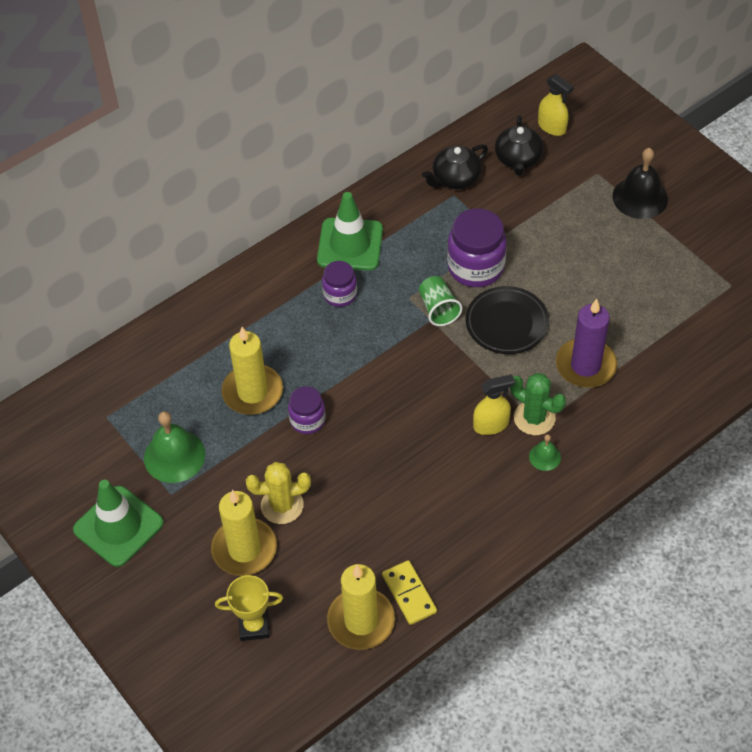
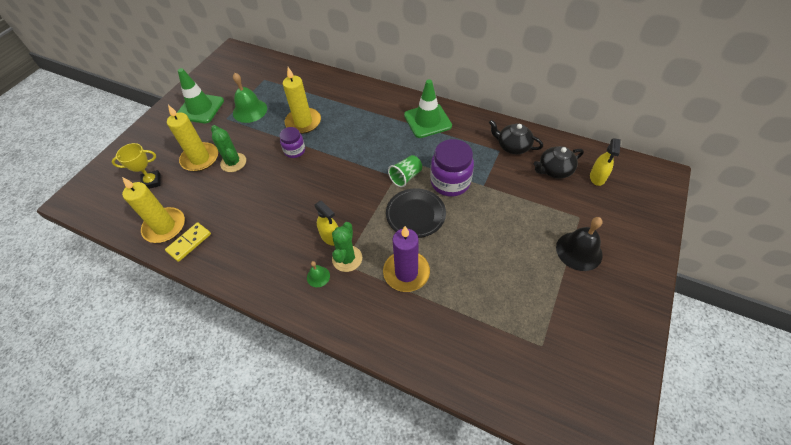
camera: 65 degrees right, 0 degrees up
yellow trophy [215,575,283,641] -> yellow trophy turned 75 degrees counterclockwise [112,143,161,189]
yellow cactus [246,462,311,524] -> green cactus [211,125,246,172]
purple jar [322,261,357,307] -> none

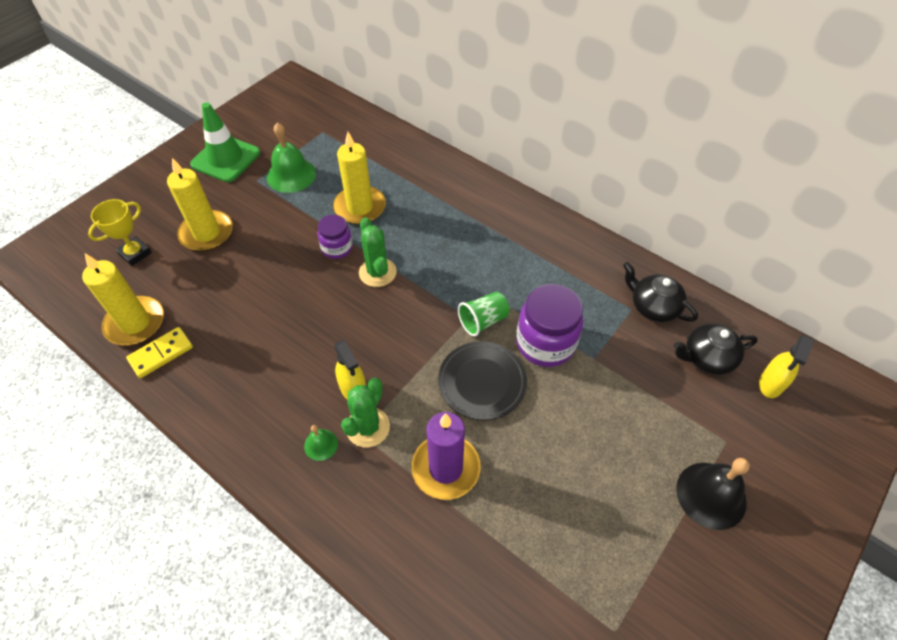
camera: 10 degrees right, 0 degrees up
yellow trophy [112,143,161,189] -> yellow trophy turned 45 degrees counterclockwise [88,199,152,266]
green cactus [211,125,246,172] -> green cactus moved to [359,217,397,287]
green traffic cone [404,79,452,138] -> none

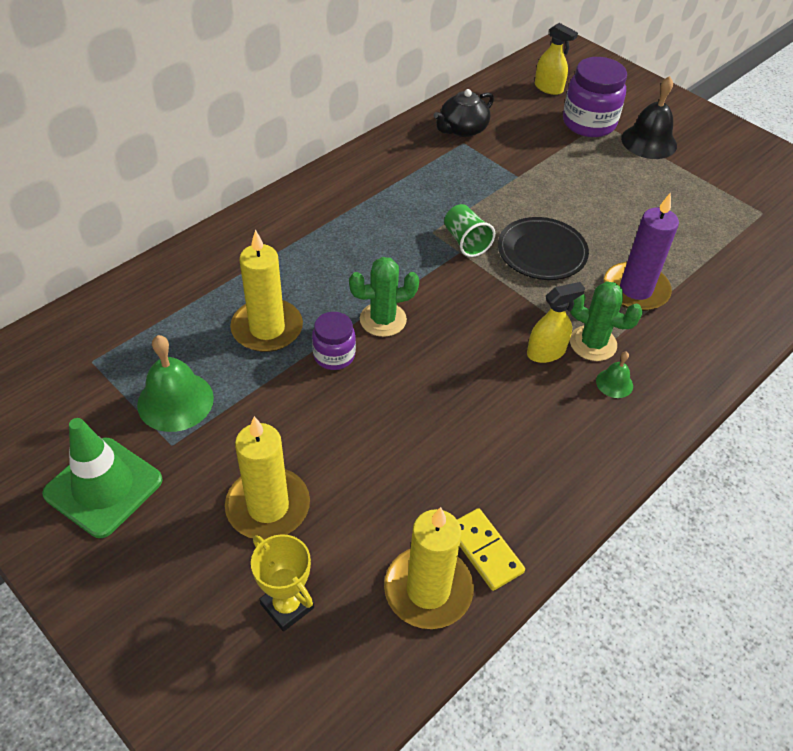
camera: 85 degrees left, 5 degrees down
purple jar [516,284,583,367] -> purple jar moved to [563,57,627,137]
black teapot [674,323,758,375] -> none

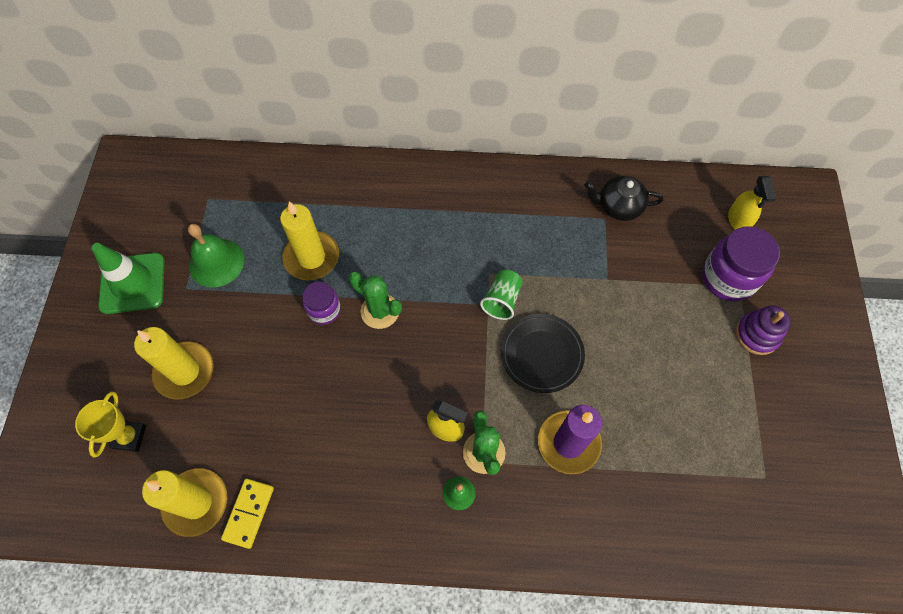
camera: 50 degrees right, 15 degrees up
black bell [621,76,677,159] -> purple stacking toy [736,305,791,355]

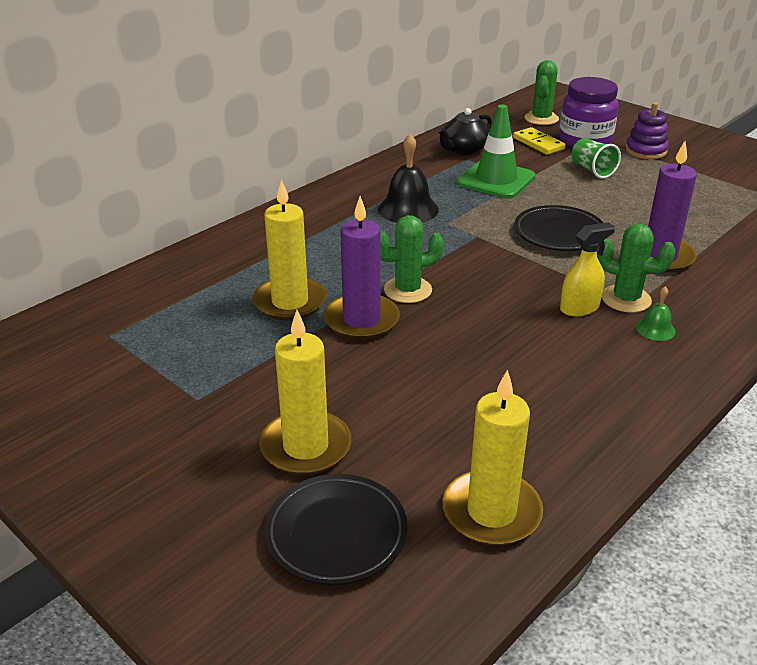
camera: 50 degrees left, 30 degrees down
yellow trophy [75,391,146,458] -> black plate [264,474,408,585]
green traffic cone [91,243,165,314] -> green traffic cone moved to [457,105,535,199]
green bell [188,224,244,287] -> none
yellow domino [221,479,274,549] -> yellow domino moved to [513,127,566,155]
purple jar [302,282,341,325] -> purple candle [324,196,400,340]
green cup [480,270,523,320] -> green cup moved to [571,138,621,179]
yellow spray bottle [728,176,777,230] -> green cactus [525,60,559,125]
none -> black bell [378,134,439,223]

